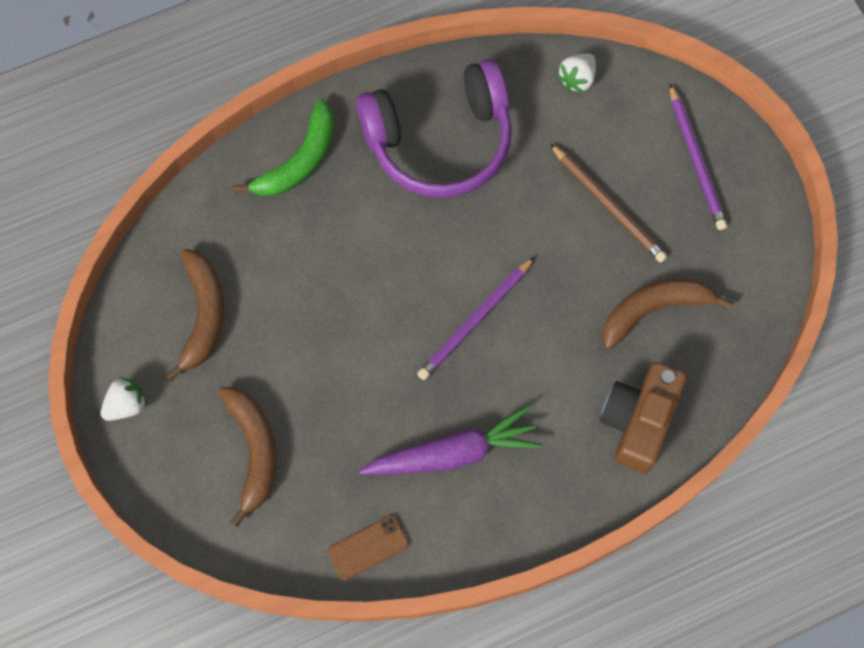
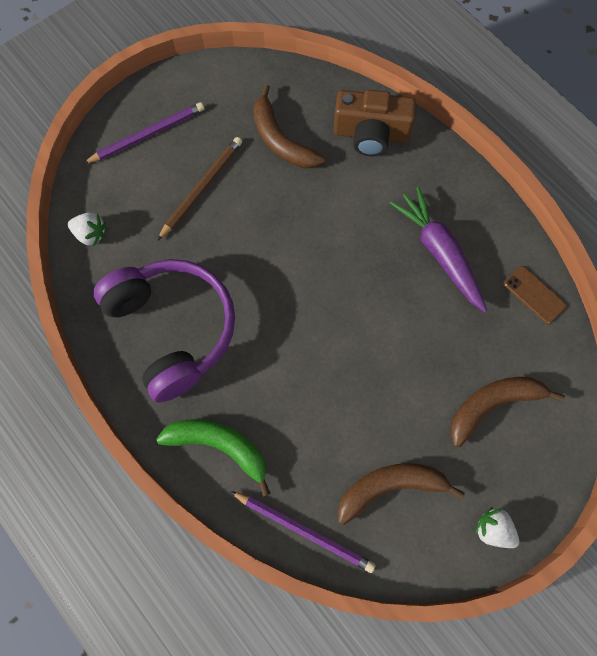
camera: 105 degrees left, 0 degrees up
purple pencil [417,257,534,380] -> purple pencil moved to [230,491,376,573]

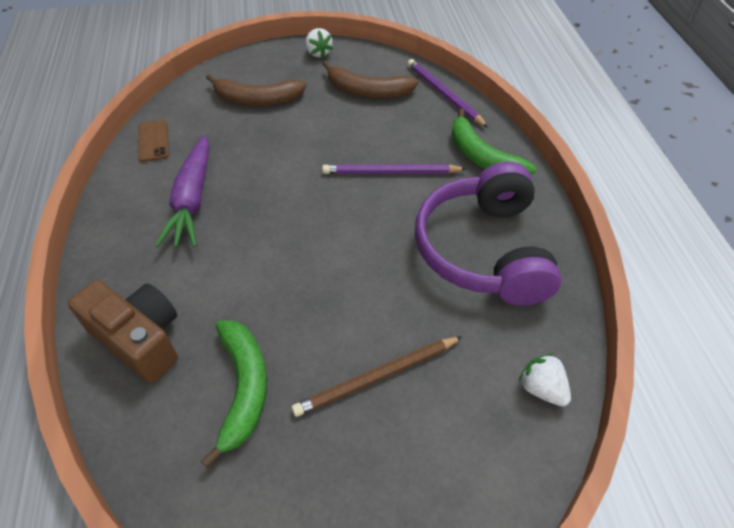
camera: 150 degrees left, 20 degrees down
purple pencil [83,102,205,164] -> purple pencil moved to [322,164,466,174]
brown banana [253,84,325,168] -> green banana [201,320,267,468]

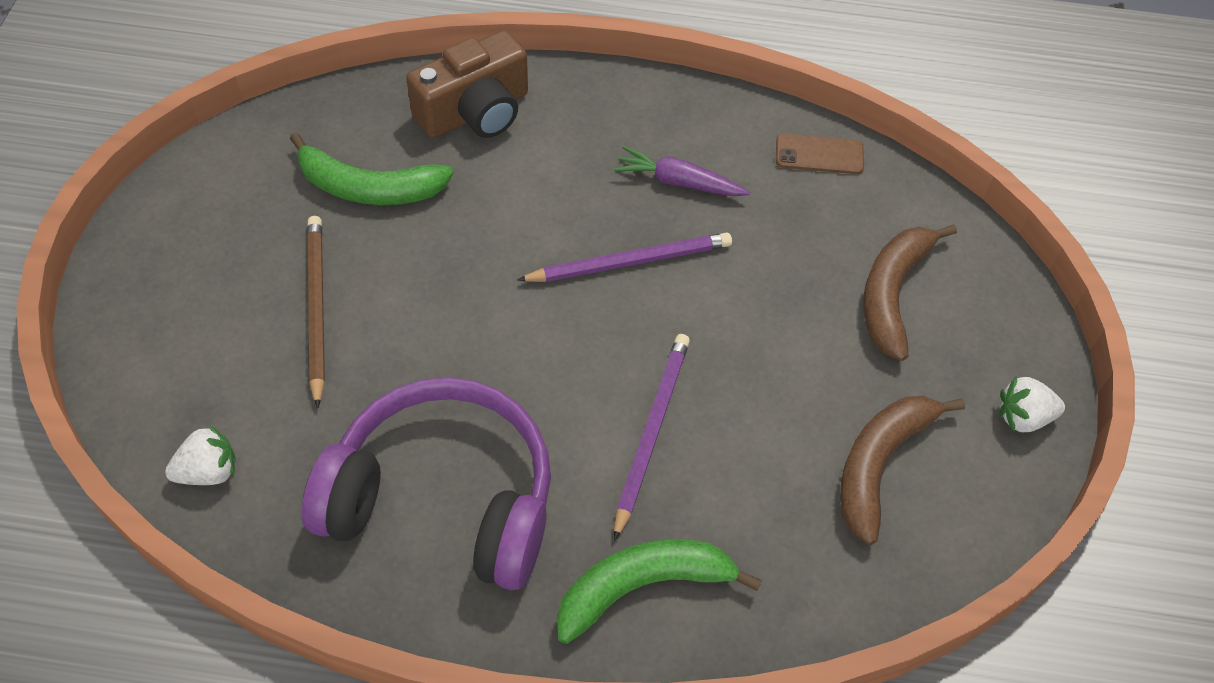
camera: 105 degrees right, 5 degrees up
purple carrot [155,135,210,248] -> purple carrot [614,146,750,196], size x0.63
purple pencil [408,59,488,127] -> purple pencil moved to [517,233,732,282]

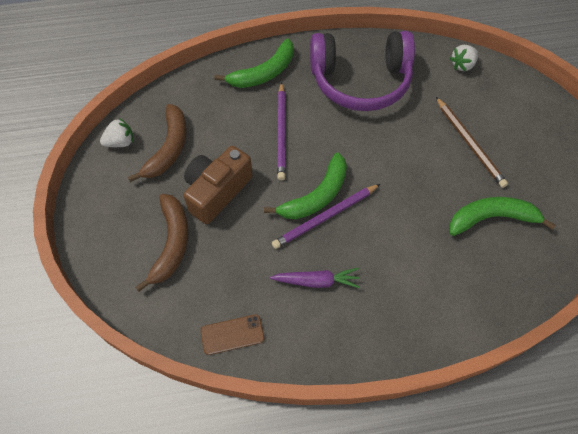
camera: 165 degrees right, 5 degrees up
brown camera [406,30,528,138] -> brown camera moved to [184,146,253,224]
white strawberry [999,377,1065,432] -> white strawberry moved to [100,118,133,147]
none -> green banana [264,152,347,219]

